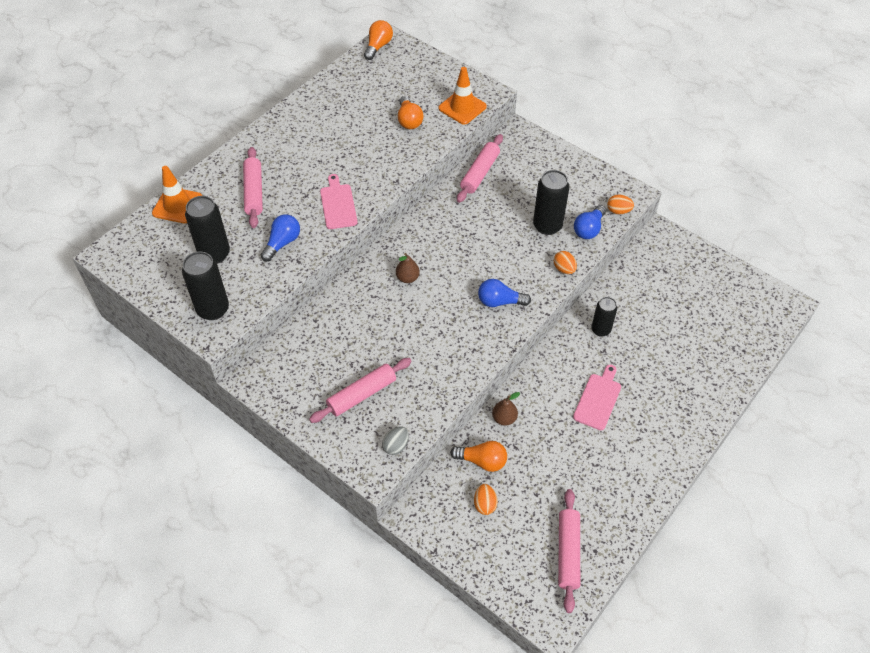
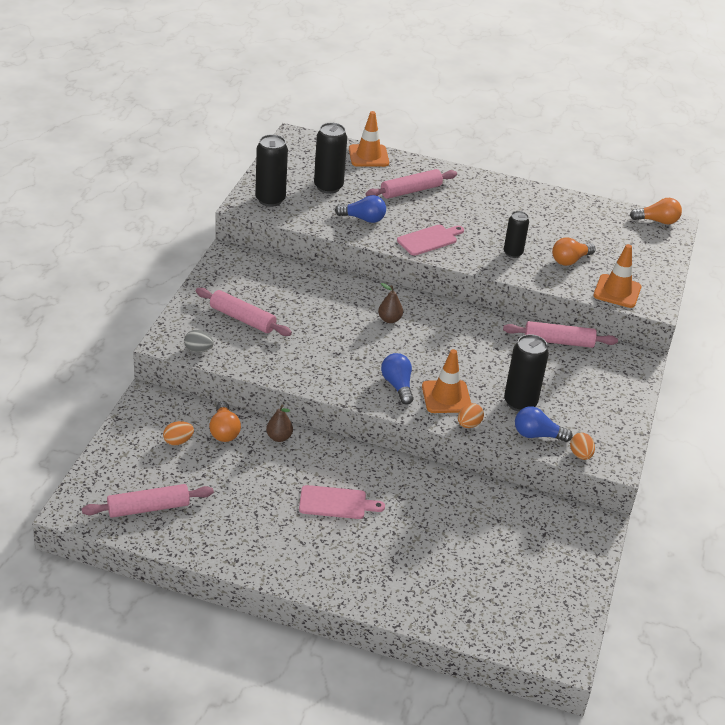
camera: 65 degrees right, 15 degrees down
black can [592,297,617,337] -> black can moved to [504,211,529,258]
none -> orange traffic cone [422,349,471,413]

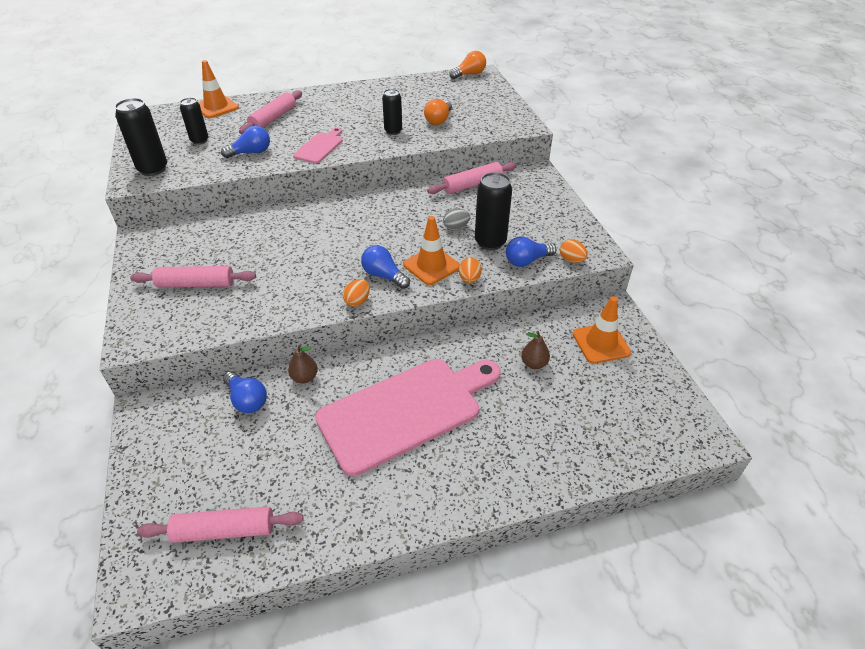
camera: 30 degrees left, 5 degrees up
pink rolling pin [82,484,214,518] -> pink rolling pin turned 45 degrees clockwise [137,507,303,543]
orange egg [163,421,194,446] -> orange egg moved to [343,279,370,307]
grey egg [184,330,214,352] -> grey egg moved to [443,208,470,230]
orange light bulb [209,401,241,442] -> blue light bulb [223,371,267,413]
pink cutting board [299,485,385,519] -> pink cutting board [315,359,501,476], size x2.14
black can [314,123,347,194] -> black can [180,98,208,145], size x0.65
brown pear [378,283,403,323] -> brown pear moved to [521,331,550,369]
orange traffic cone [593,244,641,308] -> orange traffic cone moved to [573,296,631,364]

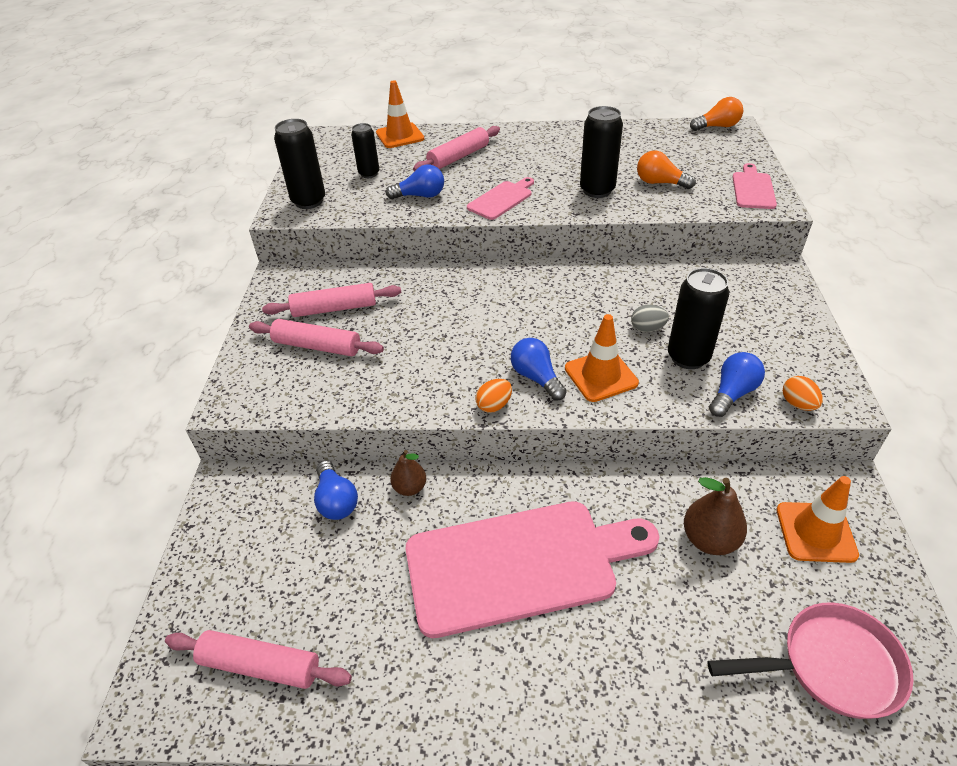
camera: 20 degrees right, 0 degrees up
black can [382,89,402,135] -> black can [580,106,623,198], size x1.55
orange light bulb [424,99,452,125] -> orange light bulb turned 75 degrees clockwise [637,150,696,189]
pink rolling pin [427,162,516,194] -> pink rolling pin moved to [262,283,401,317]
orange egg [459,257,482,283] -> none
blue light bulb [506,236,557,267] -> blue light bulb turned 135 degrees clockwise [709,352,765,417]
brown pear [521,331,550,369] -> brown pear [684,477,747,555], size x1.53
none -> pink pan [707,603,914,719]
none -> pink cutting board [733,163,777,209]

